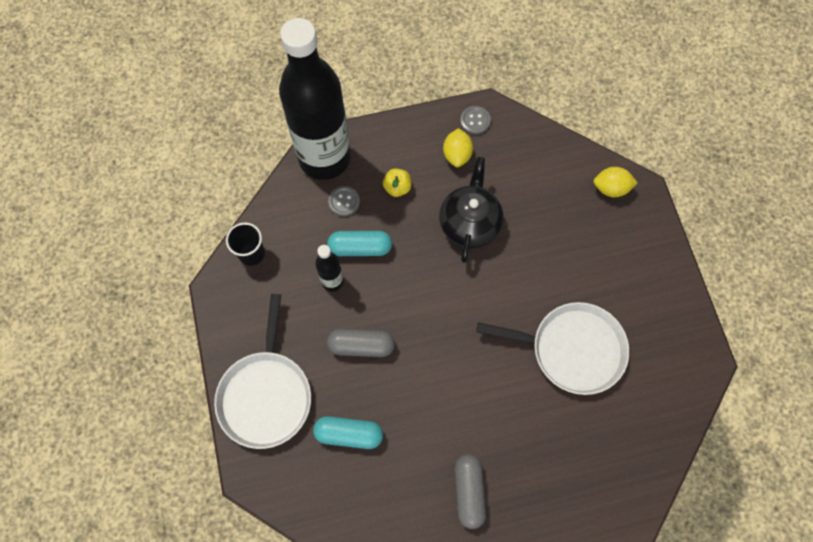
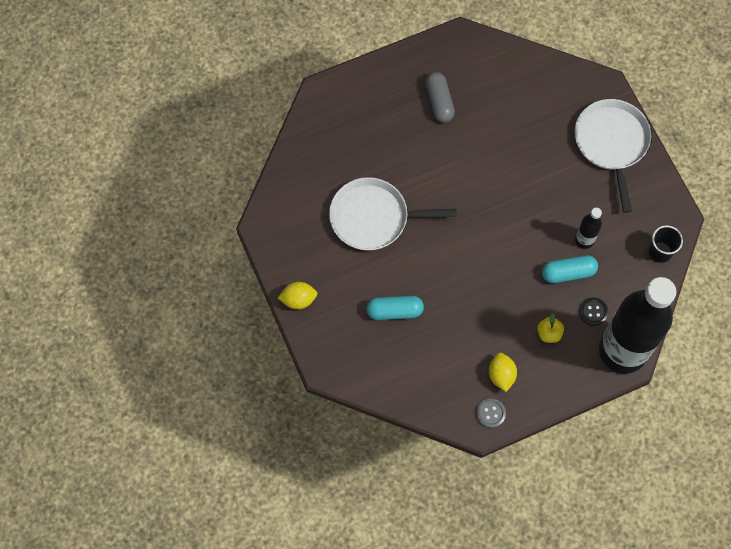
camera: 170 degrees right, 0 degrees up
turquoise capsule [313,416,383,449] -> turquoise capsule moved to [366,296,424,320]
grey capsule [327,329,395,357] -> none
grey button [328,186,360,216] -> black button [579,298,608,326]
black teapot [439,157,503,263] -> none
yellow lemon [593,167,638,197] -> yellow lemon moved to [278,282,317,309]

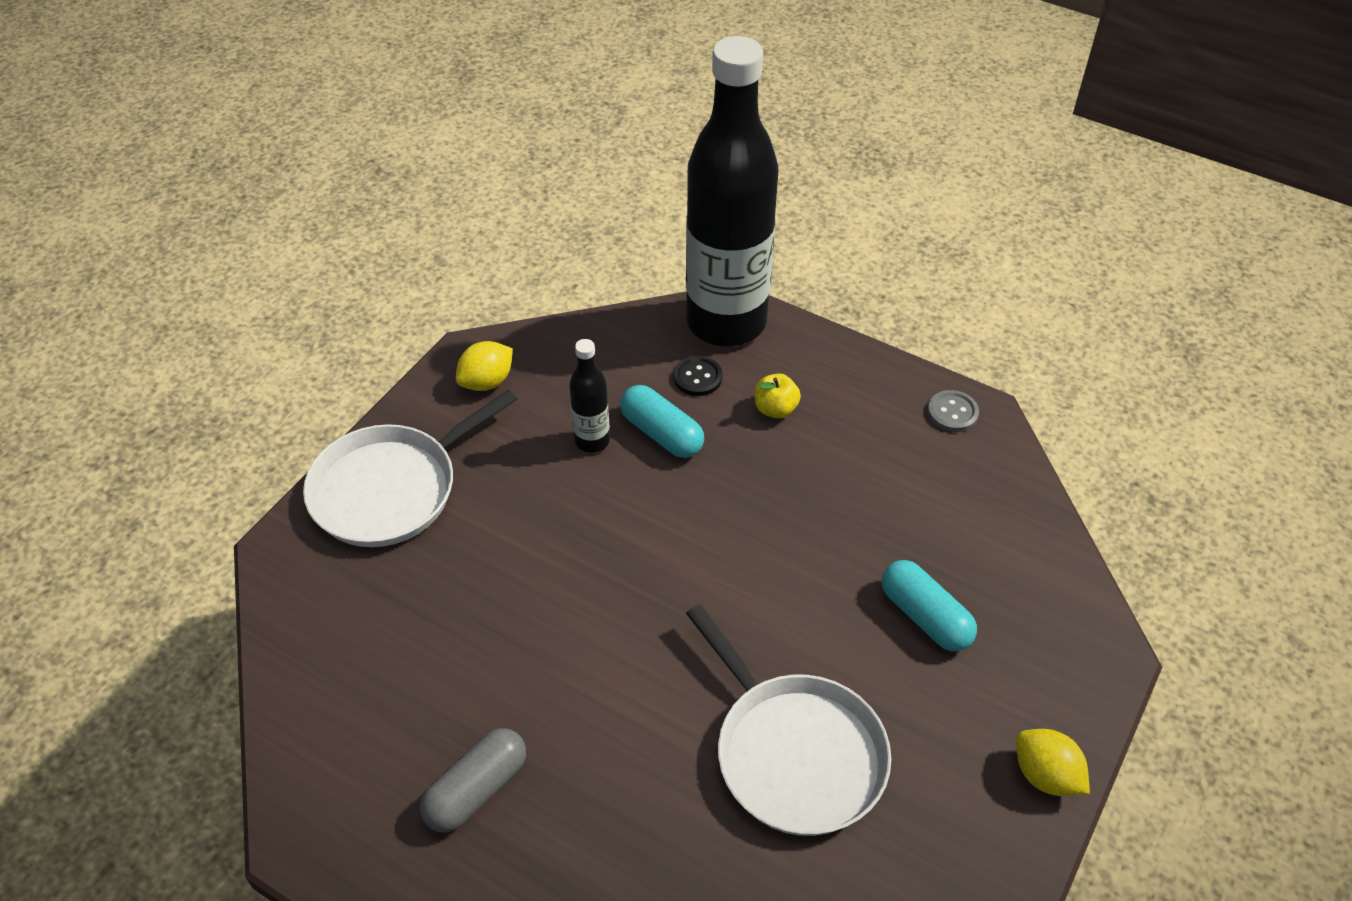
camera: 125 degrees left, 20 degrees down
yellow lemon [489,353,517,392] -> yellow lemon moved to [456,341,513,391]
black cup [649,225,683,263] -> none

